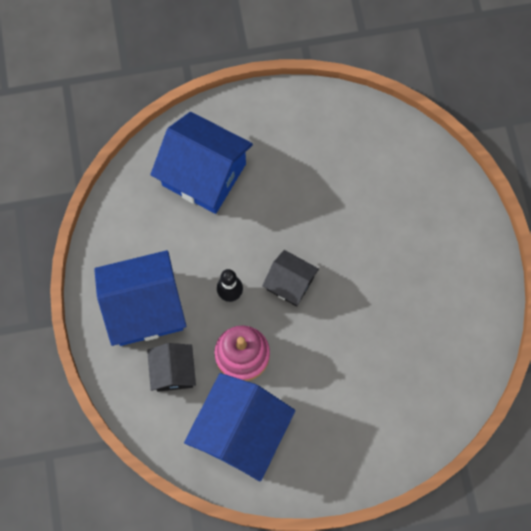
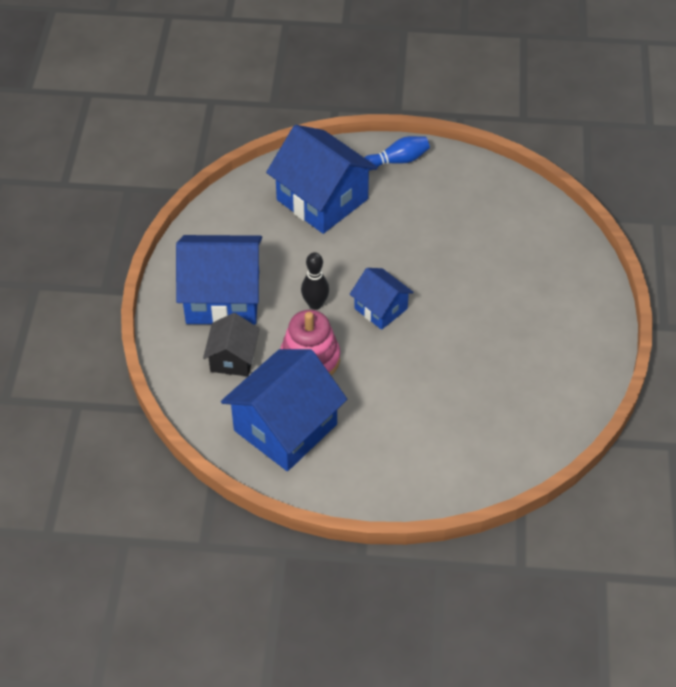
camera: 15 degrees right, 20 degrees down
black house [262,250,319,306] -> blue house [350,268,414,330]
none -> blue bowling pin [364,136,430,170]

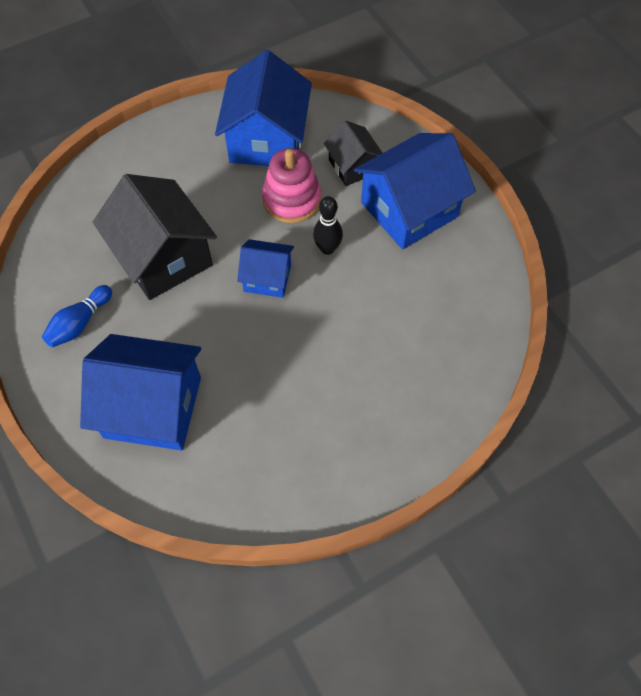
camera: 145 degrees right, 10 degrees up
blue house [266,125,378,234] -> blue house moved to [80,334,201,450]
blue bowling pin [364,136,430,170] -> blue bowling pin moved to [42,285,112,347]
none -> black house [93,174,217,300]

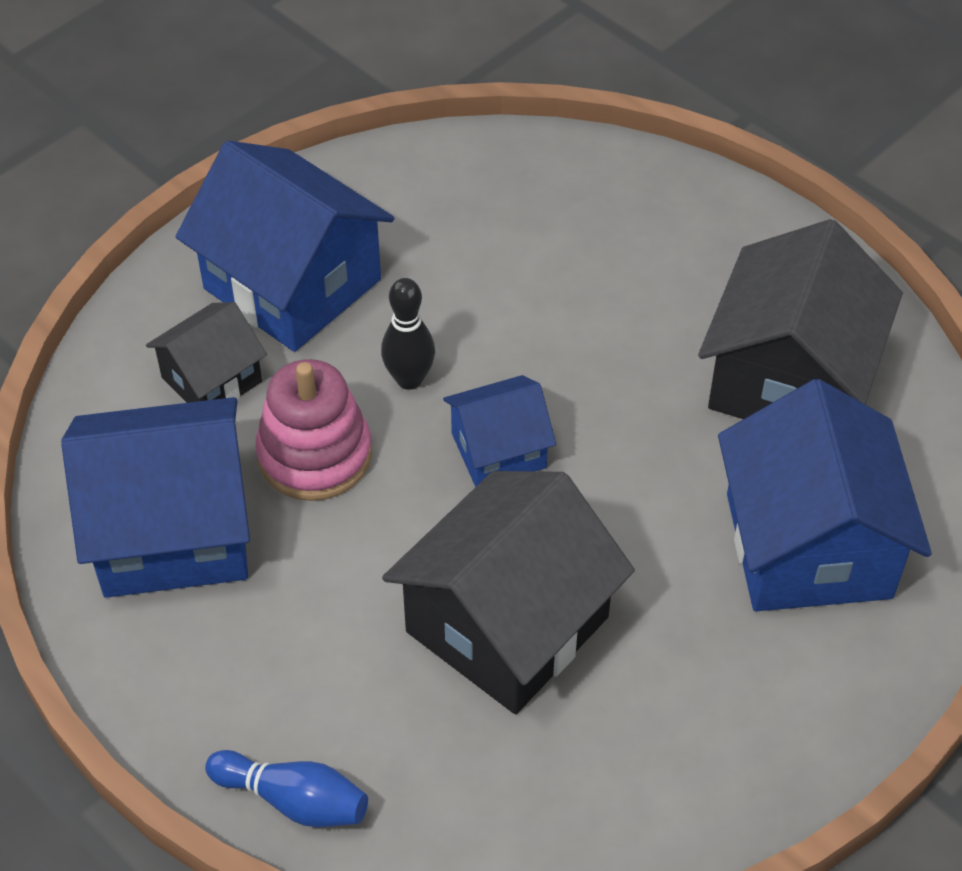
camera: 105 degrees left, 10 degrees down
blue bowling pin [42,285,112,347] -> blue bowling pin moved to [205,750,368,827]
blue house [237,239,294,298] -> blue house turned 75 degrees clockwise [443,375,556,487]
none -> black house [698,219,903,419]

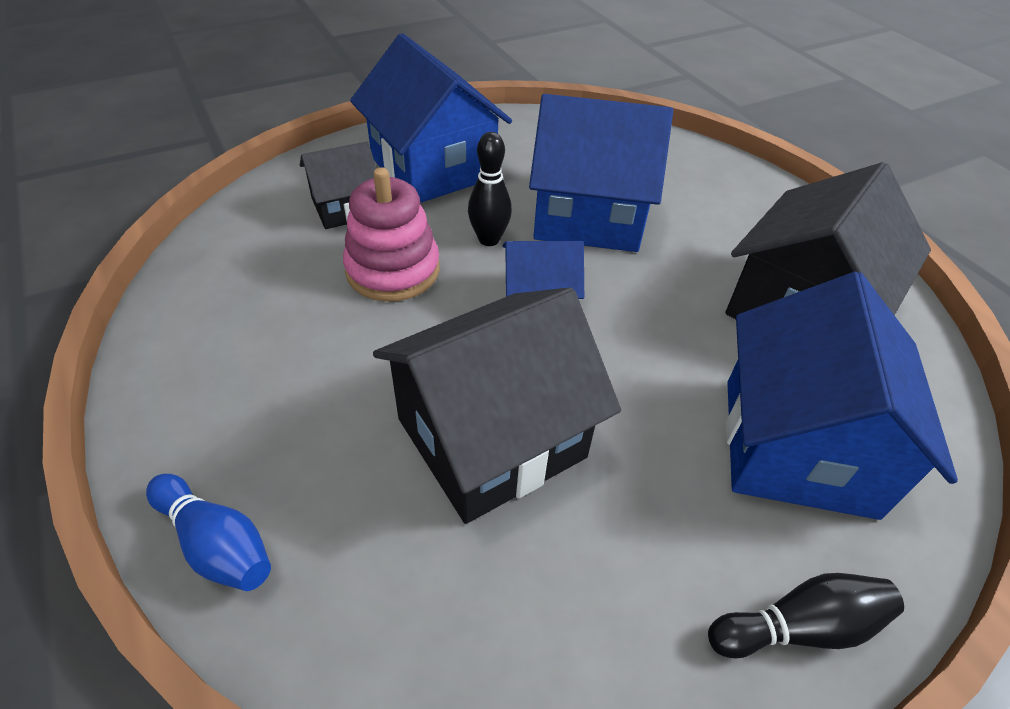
camera: 15 degrees right, 5 degrees down
blue house [61,397,250,598] -> blue house moved to [529,94,673,252]
none -> black bowling pin [708,573,904,658]

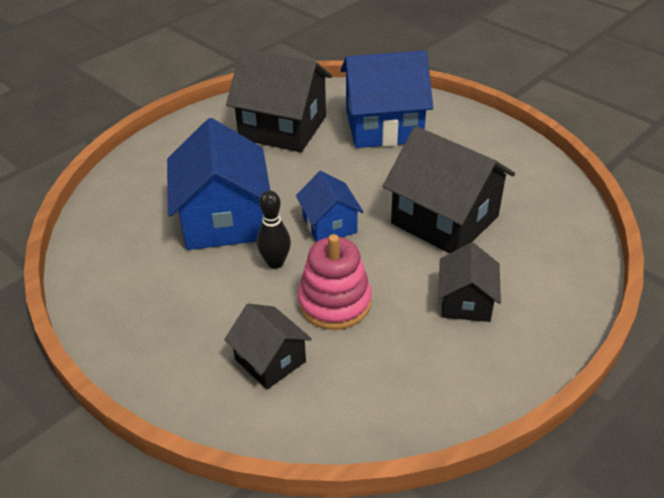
camera: 105 degrees left, 5 degrees down
blue bowling pin [146,474,271,591] -> none
blue house [350,33,512,203] -> none
black bowling pin [708,573,904,658] -> none
none -> black house [438,242,501,322]

